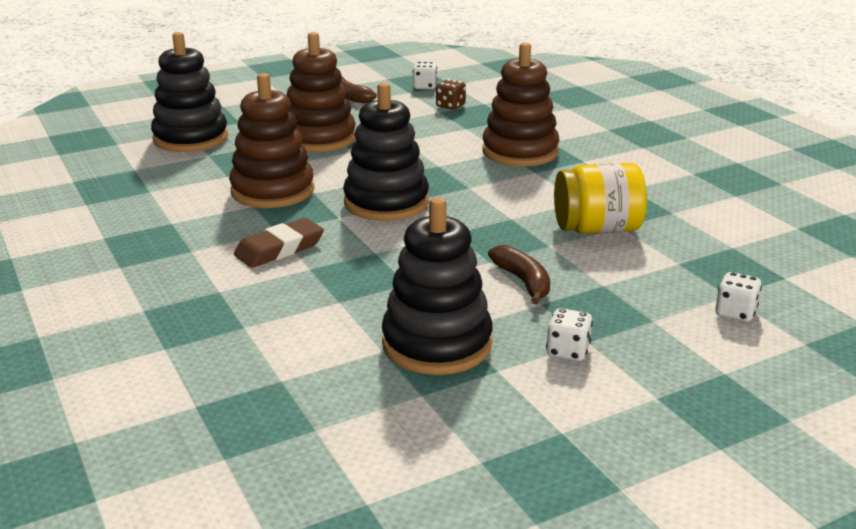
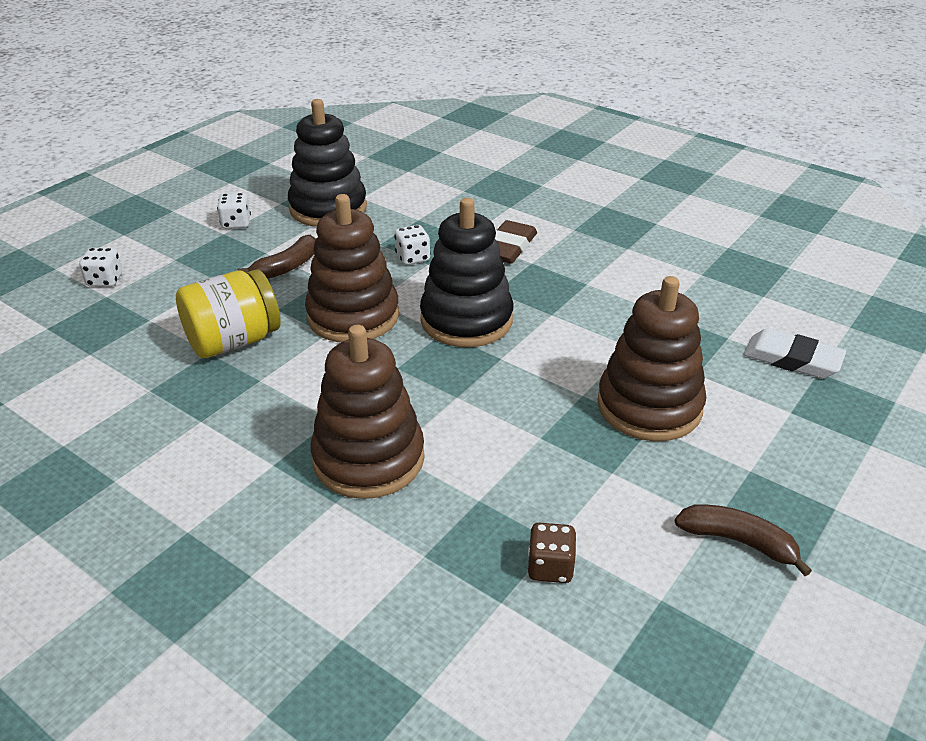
camera: 155 degrees right, 10 degrees up
black stacking toy [151,32,228,152] -> white eraser [743,328,846,379]
brown stacking toy [229,73,314,208] -> brown stacking toy moved to [305,194,399,342]
white dice [413,62,437,89] -> white dice moved to [394,225,430,265]
brown banana [488,245,550,304] -> brown banana turned 90 degrees counterclockwise [238,235,316,279]

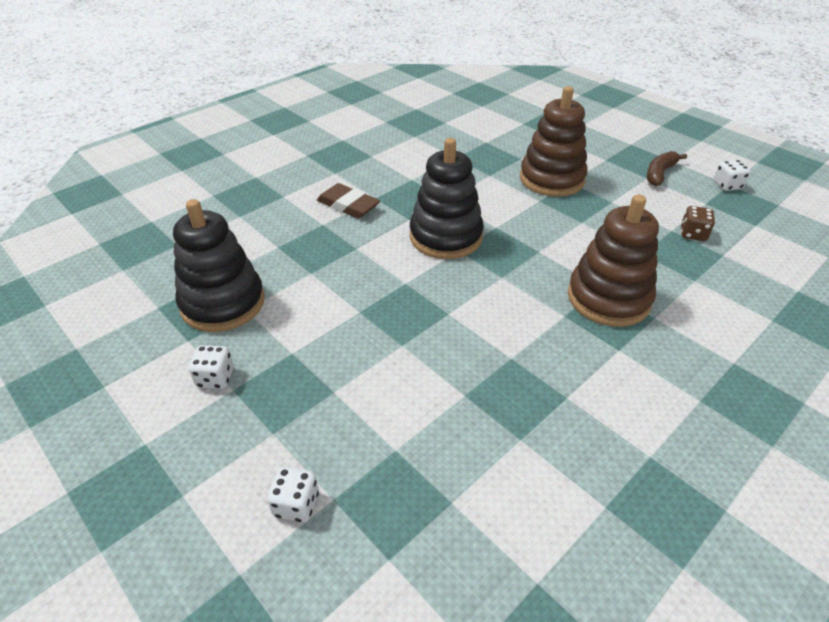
camera: 80 degrees left, 5 degrees up
yellow jar [176,270,281,358] -> none
brown banana [238,235,316,279] -> none
brown stacking toy [305,194,399,342] -> none
white dice [394,225,430,265] -> white dice moved to [713,160,751,191]
white eraser [743,328,846,379] -> none

